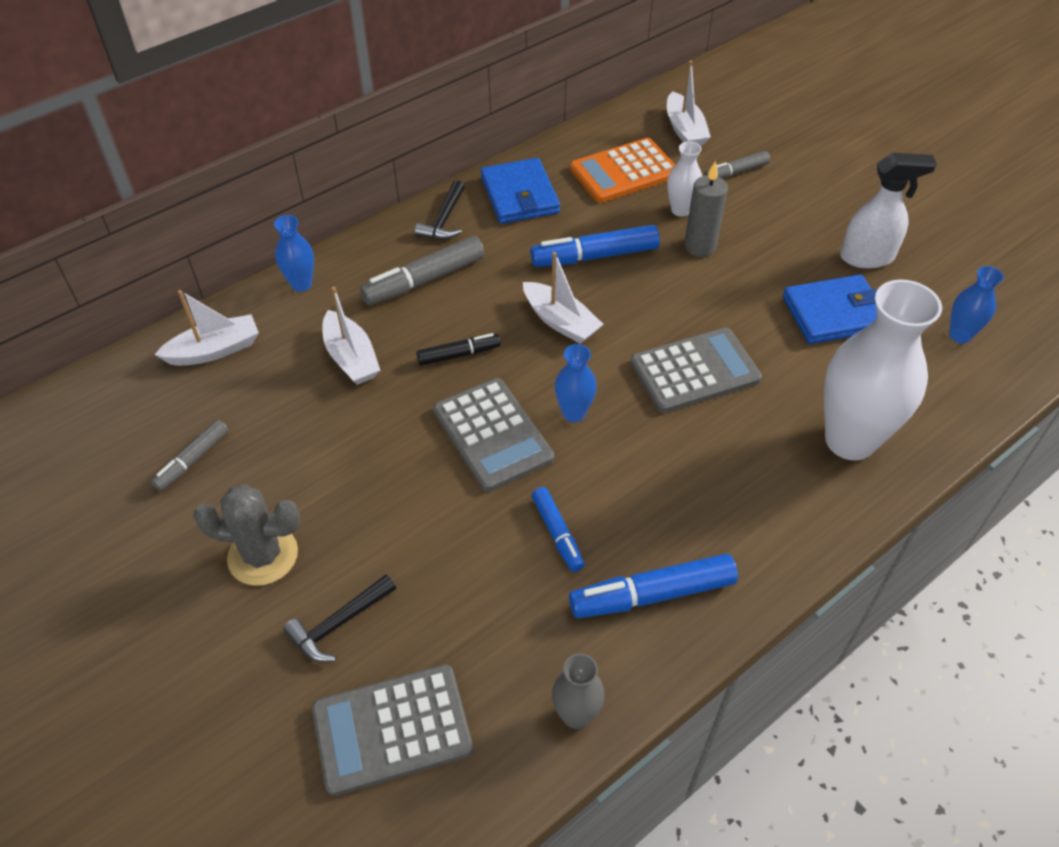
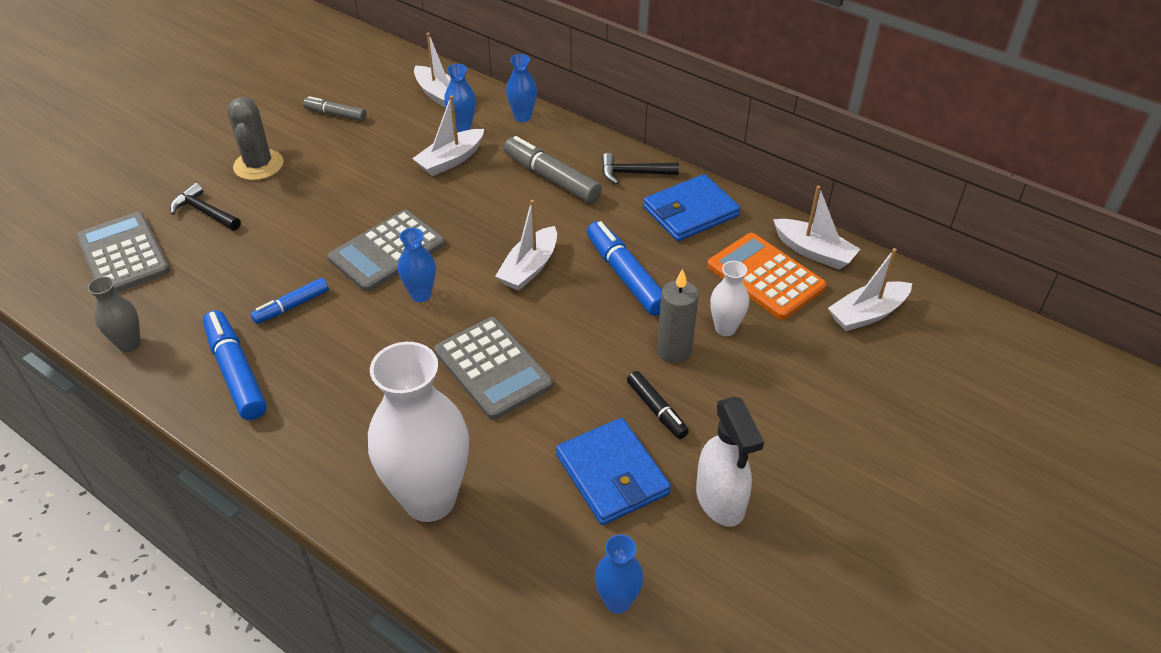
camera: 75 degrees right, 5 degrees down
black marker [416,333,501,366] -> black marker moved to [627,371,689,439]
grey marker [704,151,770,179] -> none
none -> blue vase [444,64,476,132]
none -> white boat [773,186,860,270]

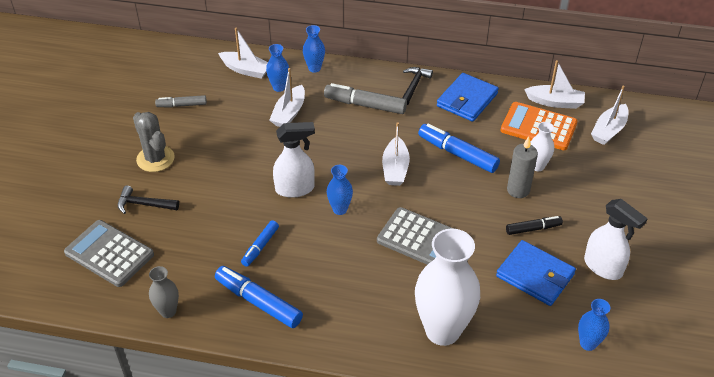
camera: 25 degrees left, 0 degrees up
grey calculator [328,210,445,292] -> white spray bottle [273,122,315,198]
black hammer [602,153,679,184] -> black hammer turned 135 degrees clockwise [402,67,433,105]
black marker [627,371,689,439] -> black marker turned 45 degrees counterclockwise [506,216,563,235]

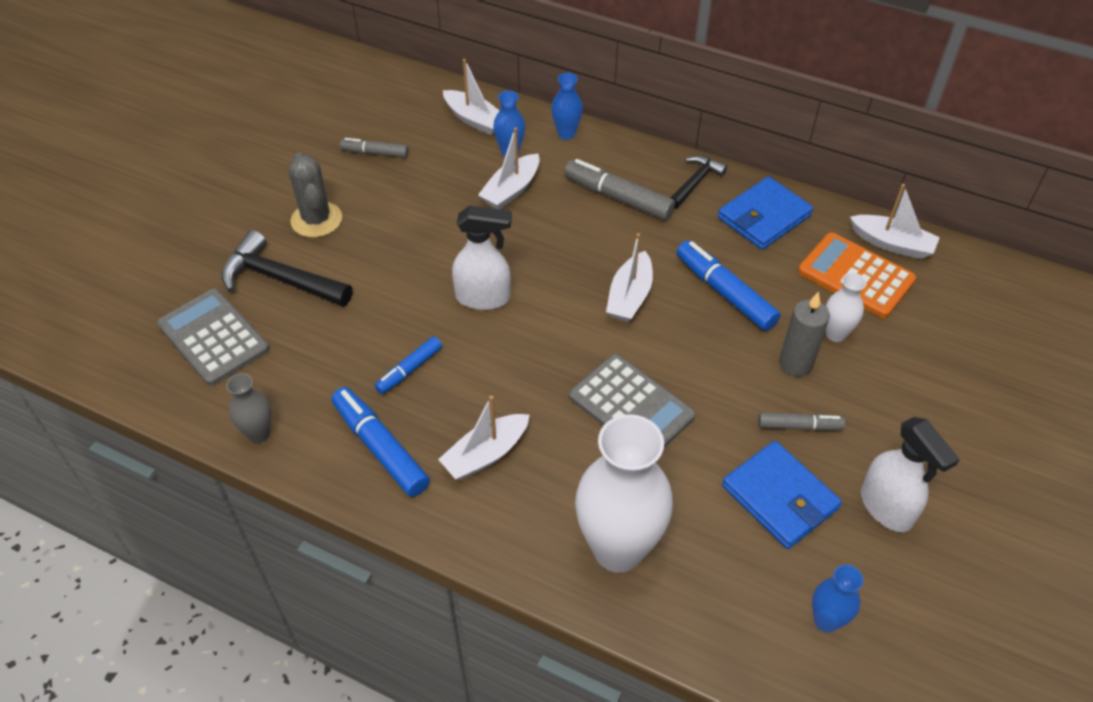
camera: 15 degrees right, 5 degrees up
black hammer [118,186,179,214] -> black hammer [221,230,353,307], size x1.63
blue vase [327,165,353,215] -> none
black marker [506,216,563,235] -> grey marker [758,412,845,431]
white boat [591,86,629,145] -> white boat moved to [438,396,529,480]

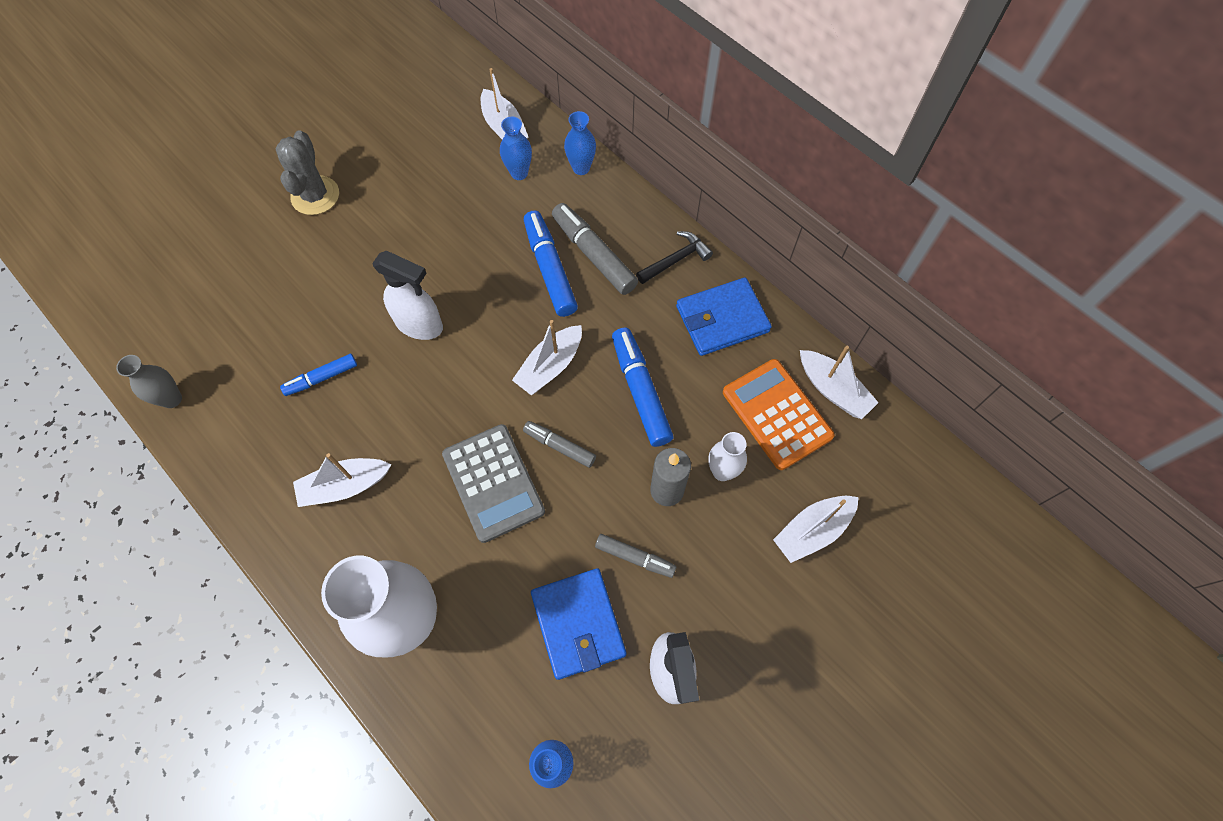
camera: 20 degrees right, 15 degrees up
grey calculator [157,288,269,386] -> none
black hammer [221,230,353,307] -> none
blue marker [331,387,430,497] -> blue marker moved to [524,210,578,317]
grey marker [340,138,409,158] -> grey marker moved to [523,421,596,468]
white boat [478,128,540,210] -> white boat moved to [773,496,859,563]

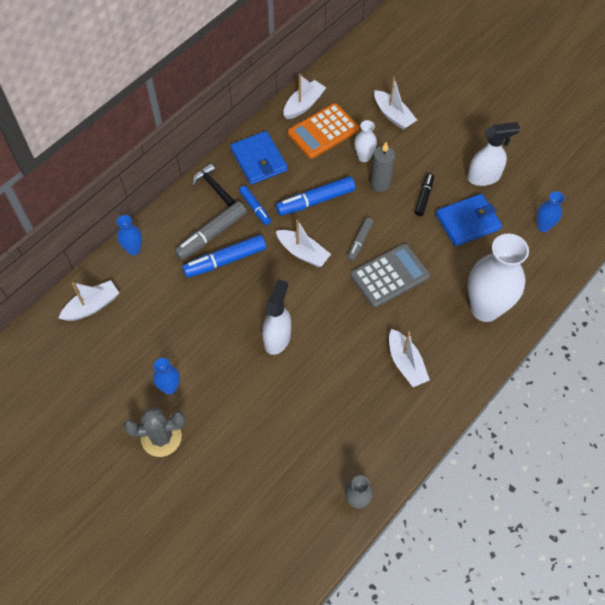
camera: 95 degrees left, 5 degrees down
blue marker [280,354,357,396] -> blue marker moved to [239,185,271,225]
blue vase [500,117,532,180] -> blue vase moved to [153,358,180,395]
grey marker [595,534,677,578] -> black marker [415,173,434,216]

